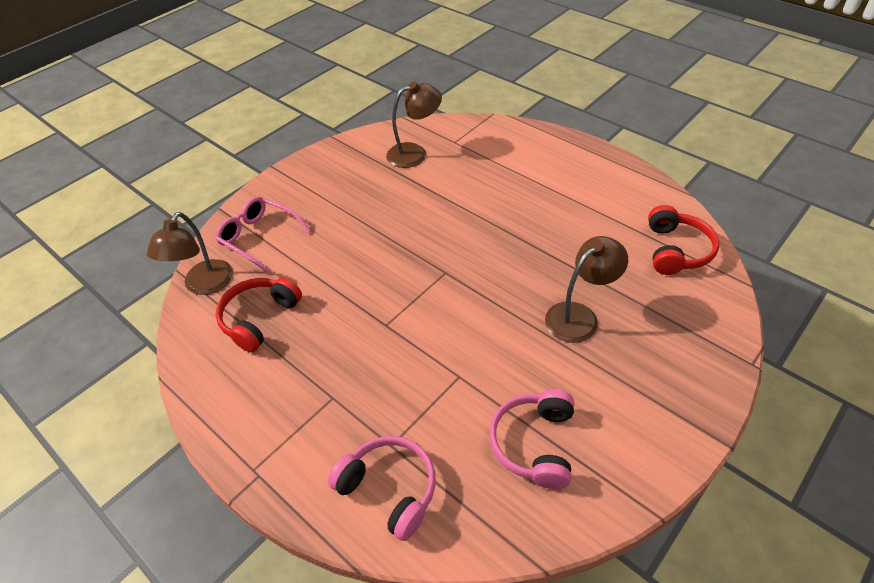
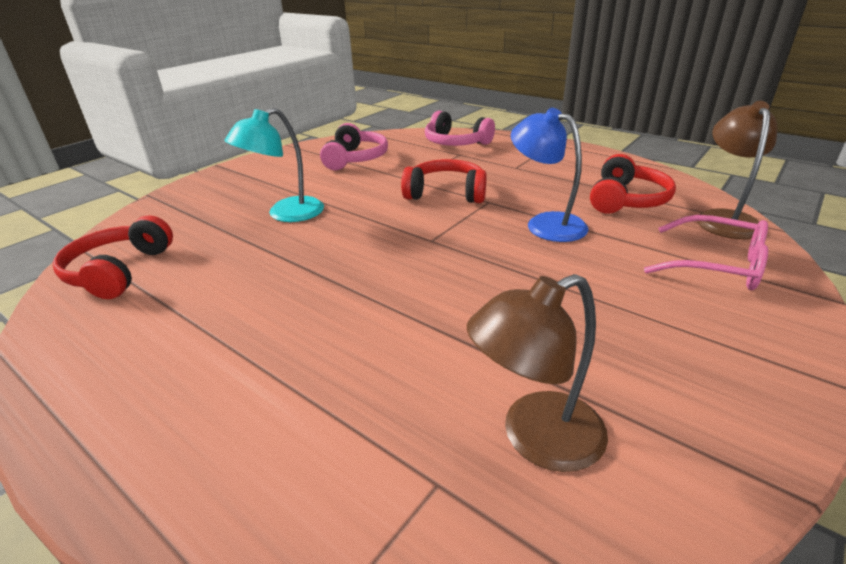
camera: 175 degrees right, 15 degrees down
brown lamp [545,236,628,343] -> turquoise lamp [224,108,324,222]
none -> red headphones [401,159,487,203]
none -> blue lamp [511,108,589,242]

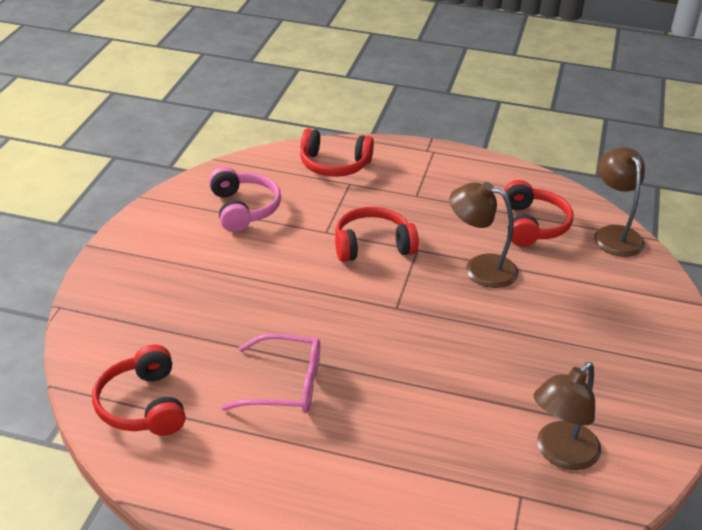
camera: 25 degrees left, 5 degrees up
turquoise lamp [224,108,324,222] -> none
pink headphones [425,111,495,146] -> red headphones [300,128,374,177]
blue lamp [511,108,589,242] -> brown lamp [450,182,519,288]
pink glasses [644,215,768,290] -> pink glasses moved to [221,334,320,413]

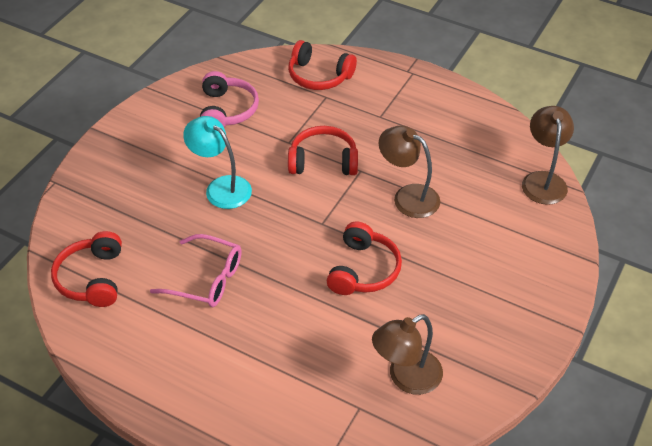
camera: 15 degrees right, 10 degrees up
red headphones [504,180,573,246] -> red headphones moved to [327,222,402,295]
none -> turquoise lamp [183,116,252,209]

